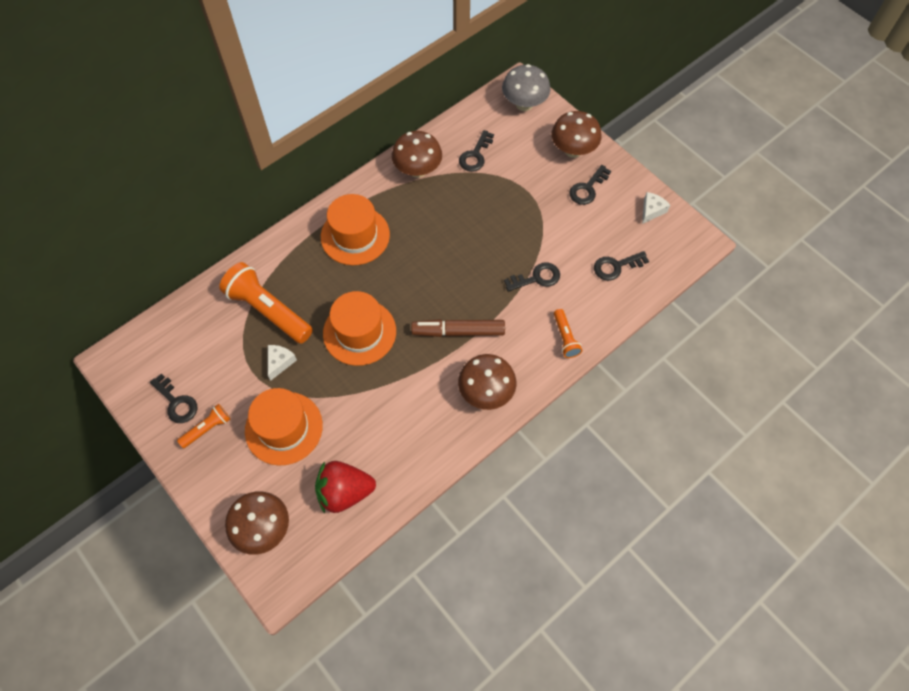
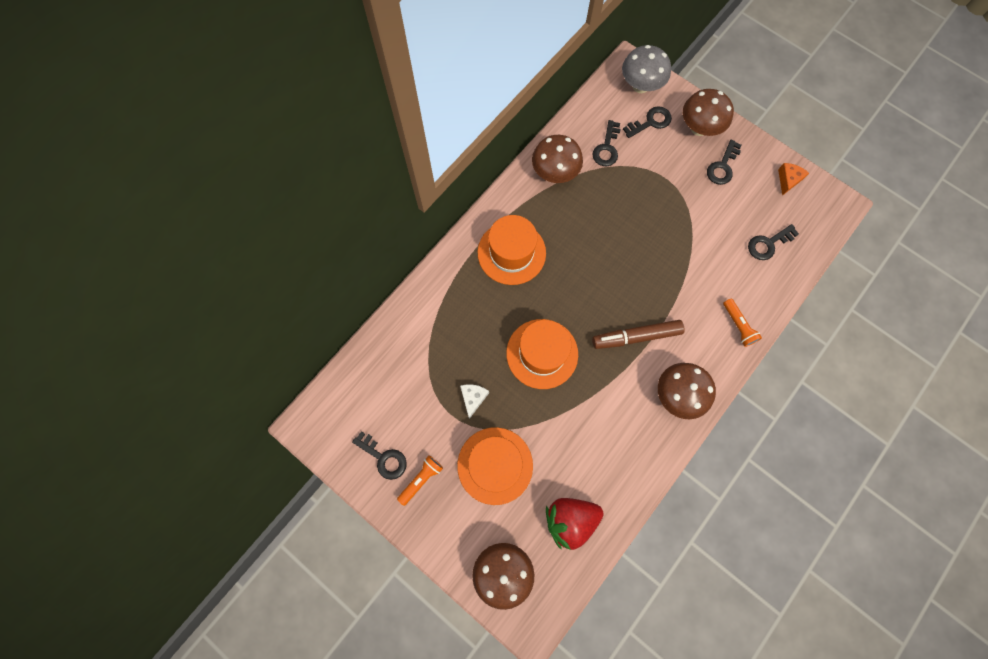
camera: 10 degrees left, 10 degrees up
orange flashlight [219,262,313,344] -> none
black key [504,262,560,292] -> black key moved to [623,106,672,138]
white cheese [642,192,670,224] -> orange cheese [778,163,809,196]

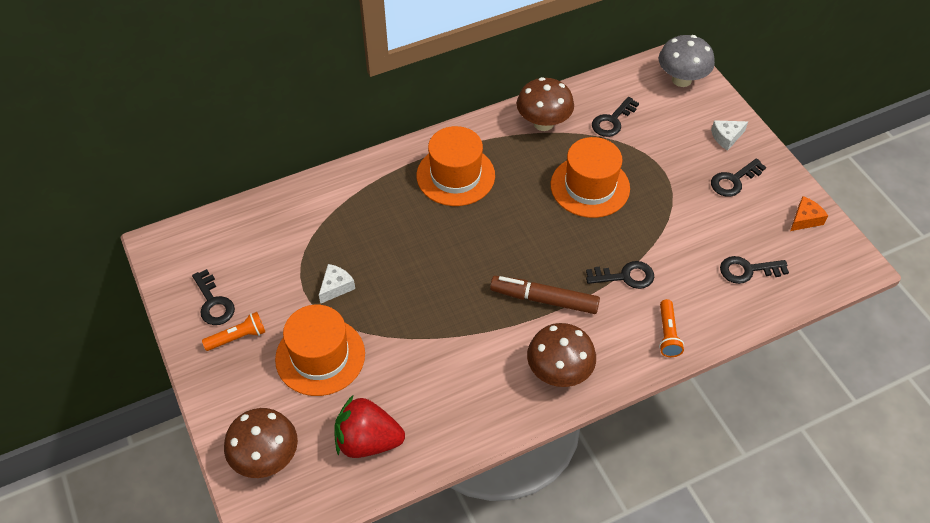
camera: 25 degrees right, 20 degrees down
orange hat [506,319,578,389] -> orange hat moved to [551,137,630,218]
black key [623,106,672,138] -> black key moved to [586,261,654,289]
brown mushroom [683,89,734,136] -> white cheese [711,120,748,151]

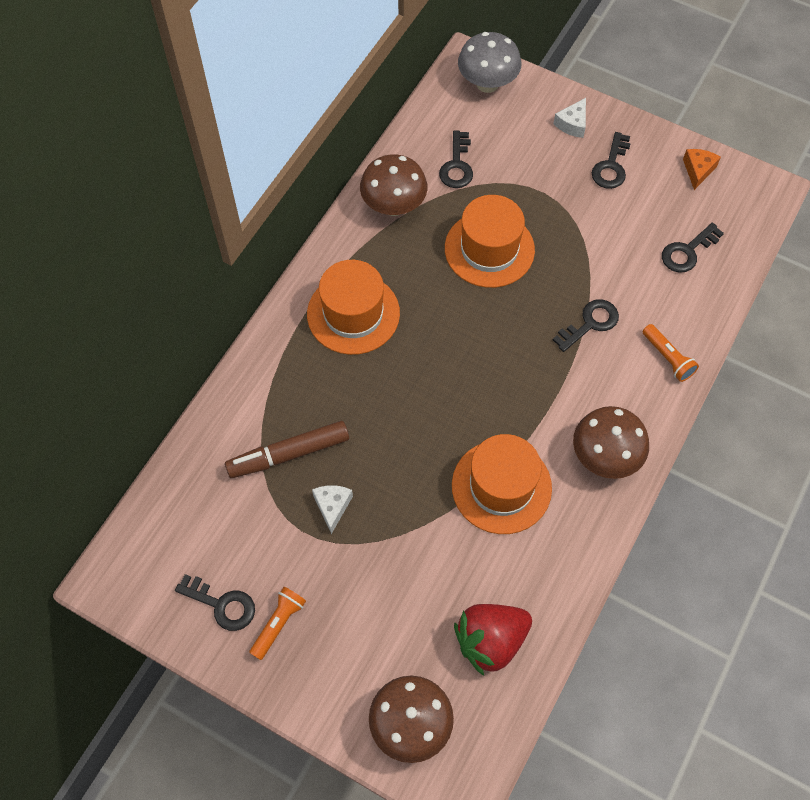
camera: 35 degrees left, 10 degrees up
orange hat [275,305,365,396] -> orange hat moved to [452,434,552,534]
brown marker [490,276,600,314] -> brown marker moved to [225,421,349,478]

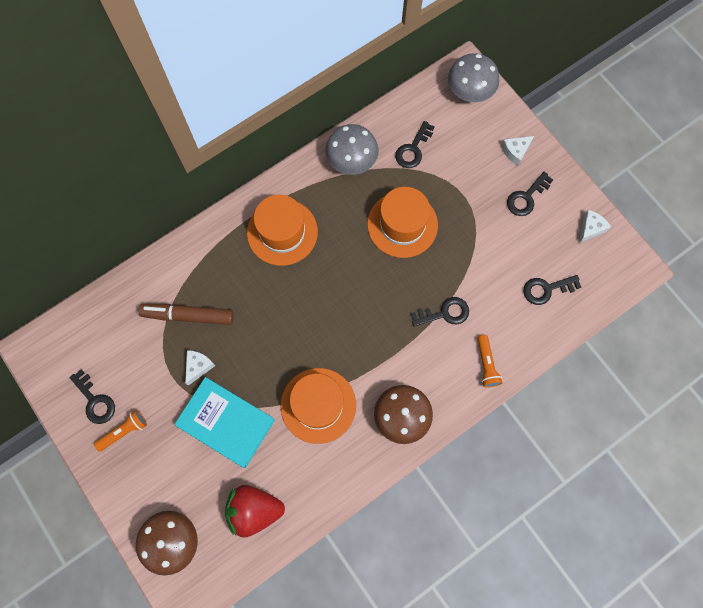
camera: 25 degrees right, 10 degrees up
brown mushroom [360,154,427,216] -> grey mushroom [326,124,378,175]
orange cheese [683,149,721,190] -> white cheese [579,210,611,243]
none -> turquoise book [174,377,275,468]

